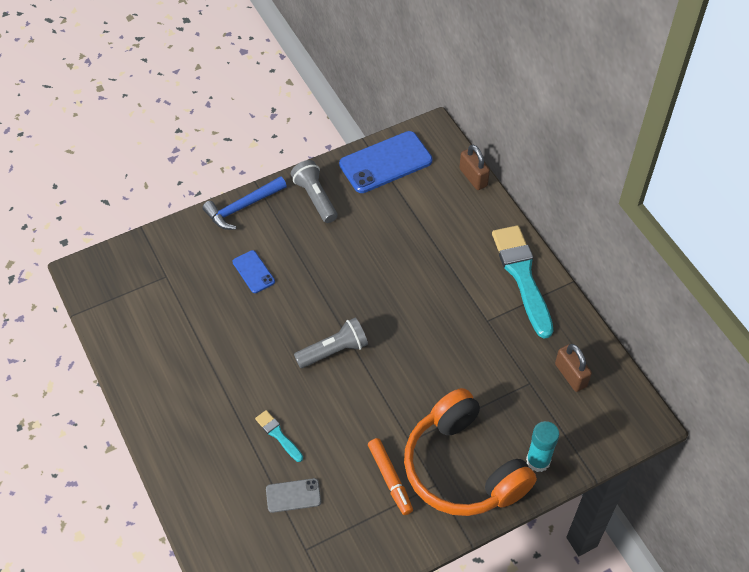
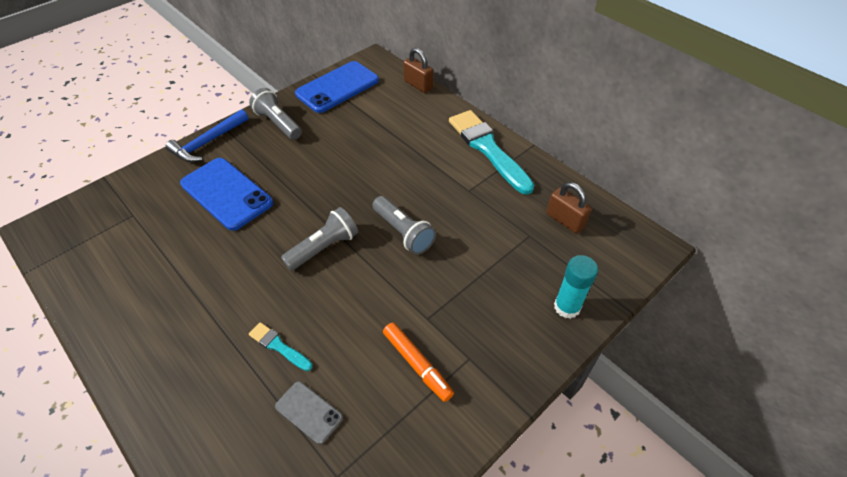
camera: 15 degrees left, 5 degrees down
blue phone [233,250,275,293] -> blue phone [180,158,273,231], size x1.96
grey phone [266,478,321,513] -> grey phone turned 60 degrees clockwise [275,381,343,444]
orange headphones [404,388,537,516] -> none
none -> grey flashlight [372,196,436,255]

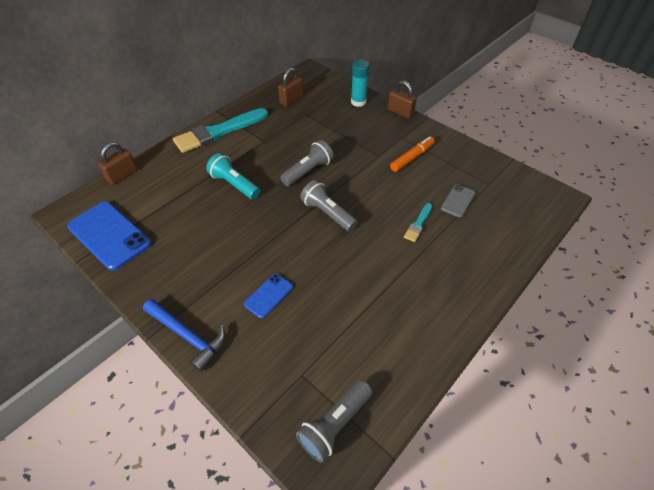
camera: 95 degrees left, 0 degrees up
blue phone [180,158,273,231] -> blue phone [244,274,293,318], size x0.51
grey flashlight [249,88,302,140] -> grey flashlight moved to [296,380,373,462]
none -> turquoise flashlight [206,153,260,199]
none -> brown padlock [387,80,417,119]

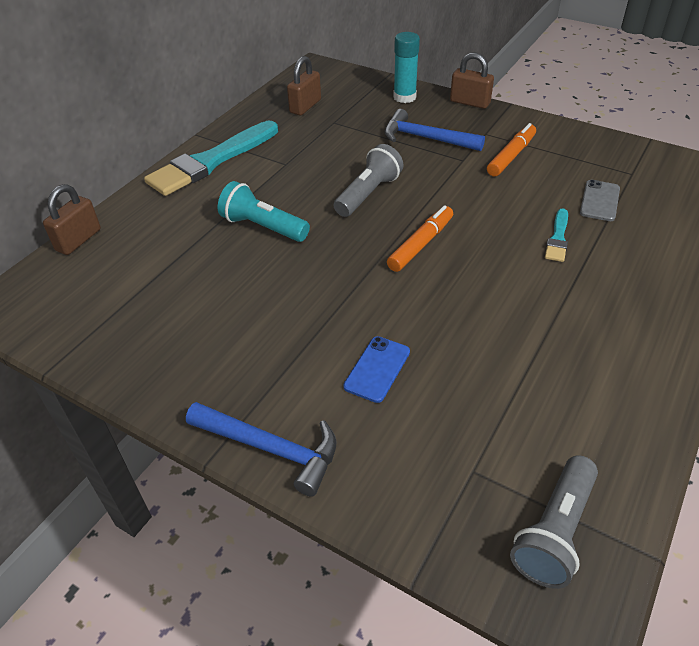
camera: 10 degrees left, 5 degrees down
blue phone [67,202,151,271] -> none
grey flashlight [300,180,358,232] -> orange marker [387,205,453,272]
none -> blue hammer [385,109,485,151]

